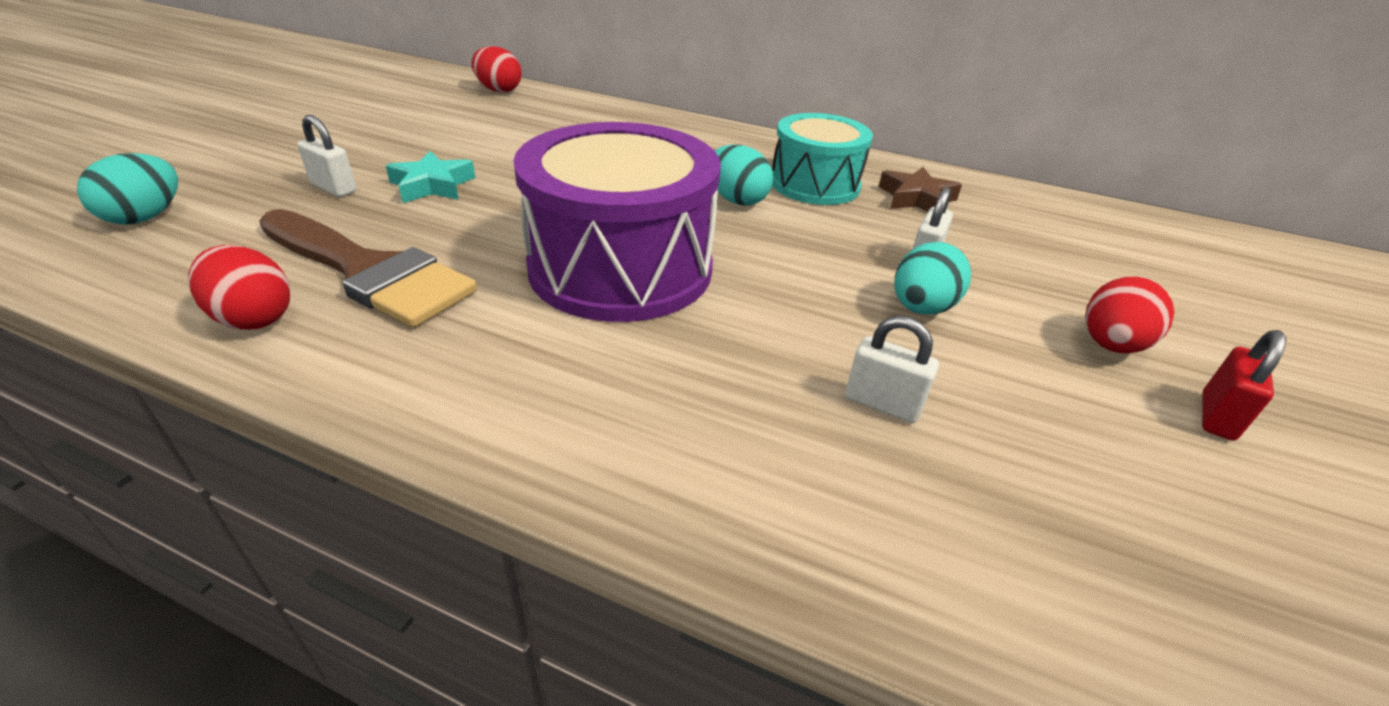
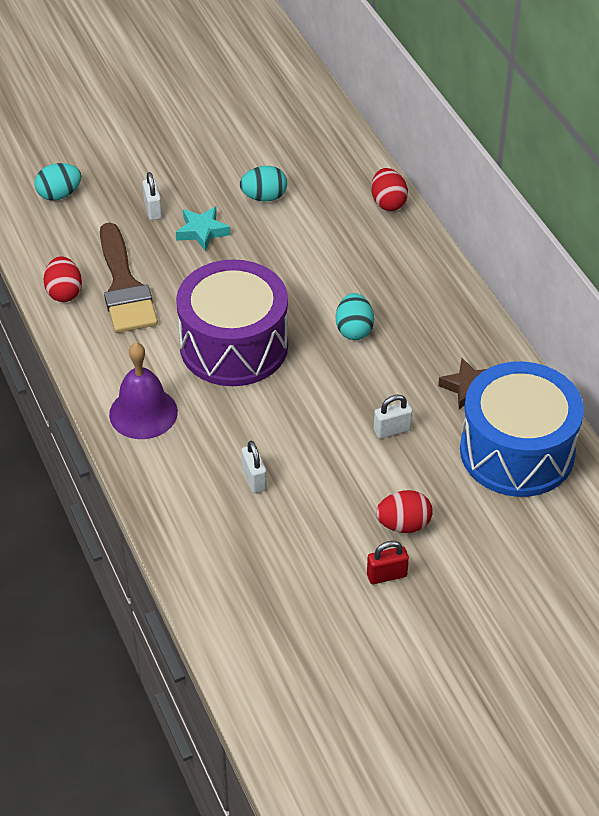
camera: 45 degrees right, 10 degrees up
red egg [472,46,522,93] -> red egg moved to [371,168,408,211]
turquoise drum [772,113,873,205] -> none
turquoise egg [895,242,971,315] -> turquoise egg moved to [240,166,287,202]
none -> purple bell [109,343,178,439]
none -> blue drum [460,361,584,497]

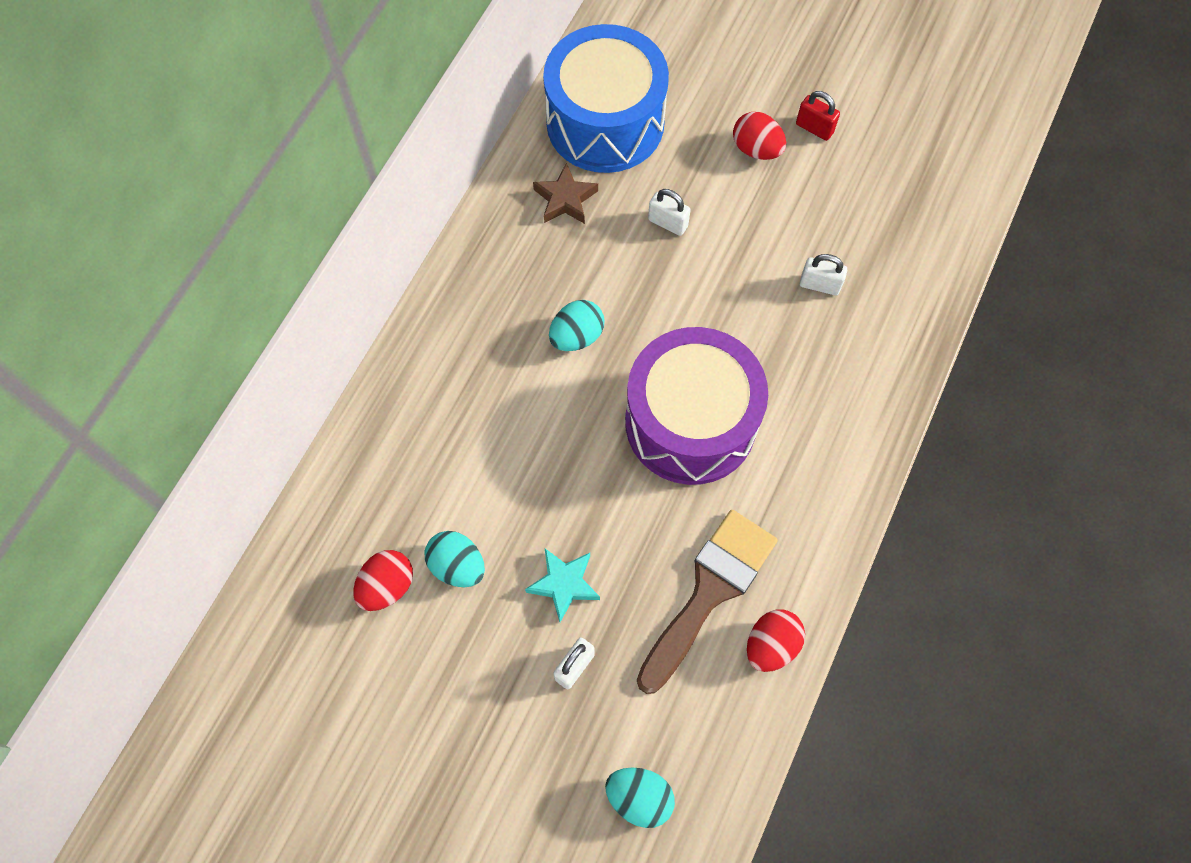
camera: 130 degrees left, 20 degrees up
purple bell [109,343,178,439] -> none
white padlock [242,441,267,493] -> white padlock turned 75 degrees clockwise [800,254,847,295]
red egg [371,168,408,211] -> red egg moved to [353,550,413,611]

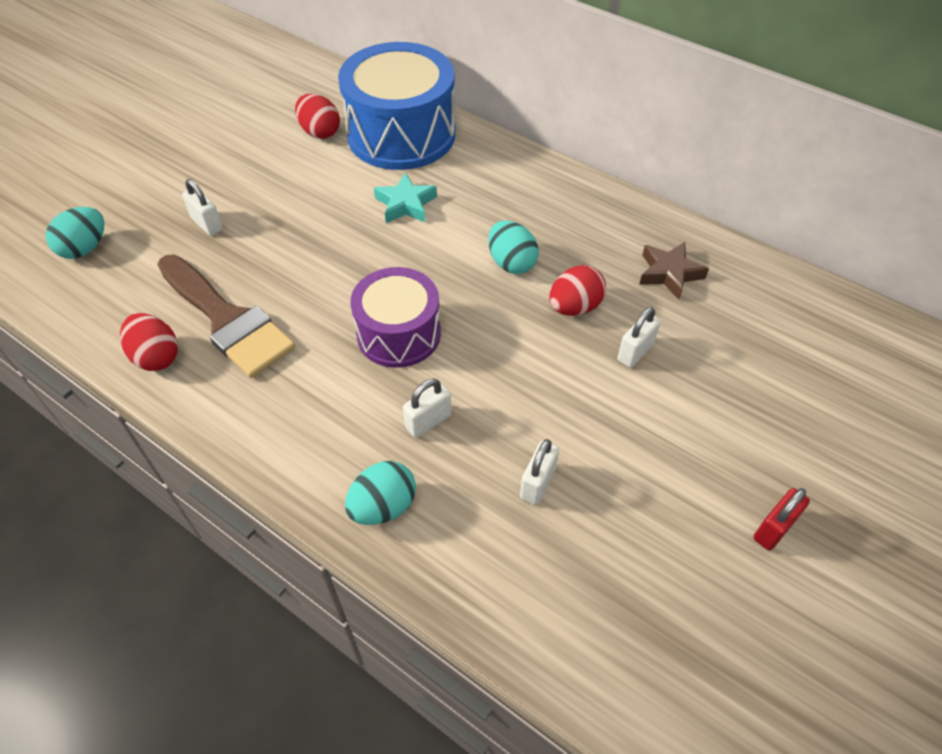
camera: 100 degrees right, 15 degrees down
turquoise egg [425,531,485,587] -> turquoise egg moved to [345,461,416,525]
turquoise star [525,549,600,622] -> turquoise star moved to [374,172,437,223]
blue drum [543,24,669,173] -> blue drum moved to [338,42,456,170]
purple drum [625,327,768,485] -> purple drum [350,267,441,368], size x0.63
red egg [733,112,786,160] -> red egg moved to [549,265,606,316]
none -> white padlock [403,379,451,438]

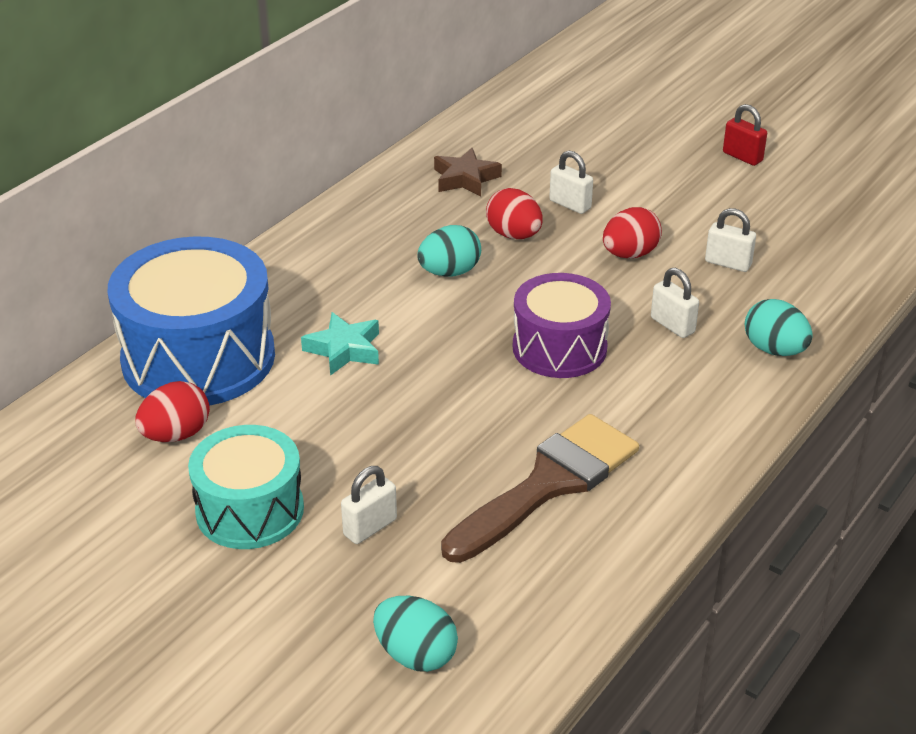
camera: 90 degrees left, 15 degrees down
red egg [120,313,178,371] -> red egg moved to [603,207,662,258]
none -> turquoise drum [188,425,304,549]

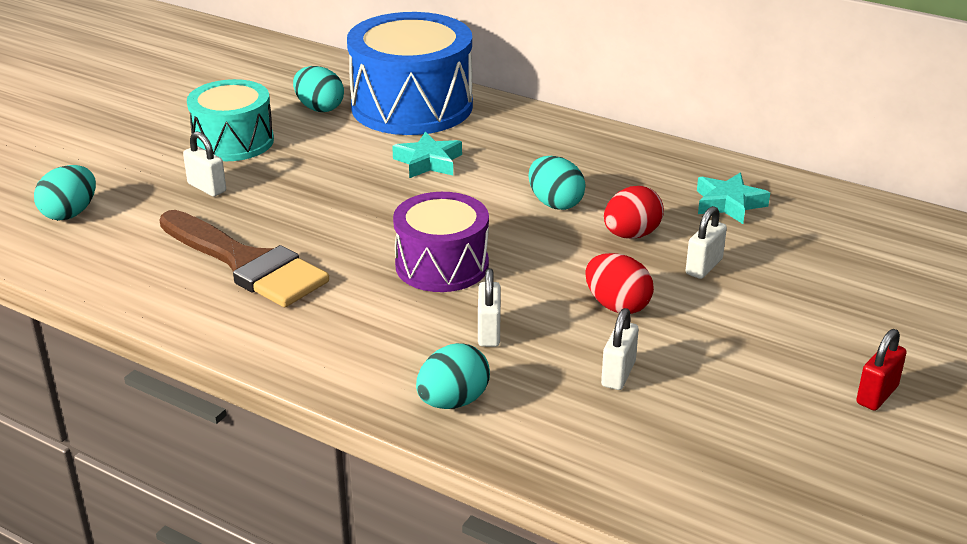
camera: 85 degrees right, 5 degrees down
red egg [135,381,210,442] -> turquoise egg [293,66,344,112]
brown star [434,148,502,197] -> turquoise star [697,173,770,224]
white padlock [651,268,699,338] -> white padlock turned 45 degrees counterclockwise [478,268,501,347]

